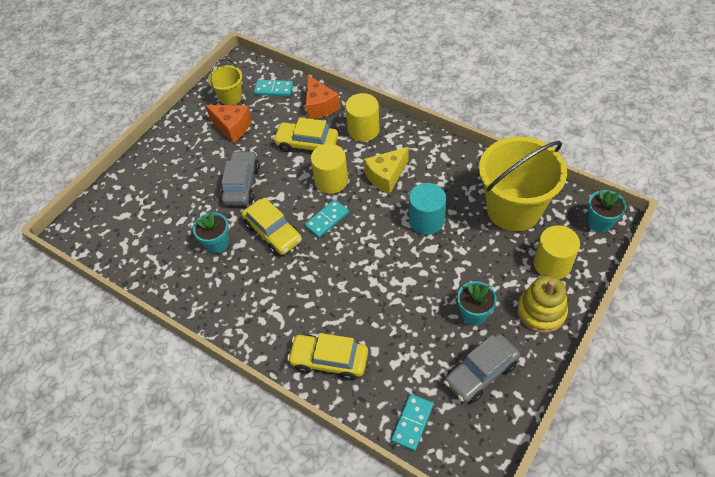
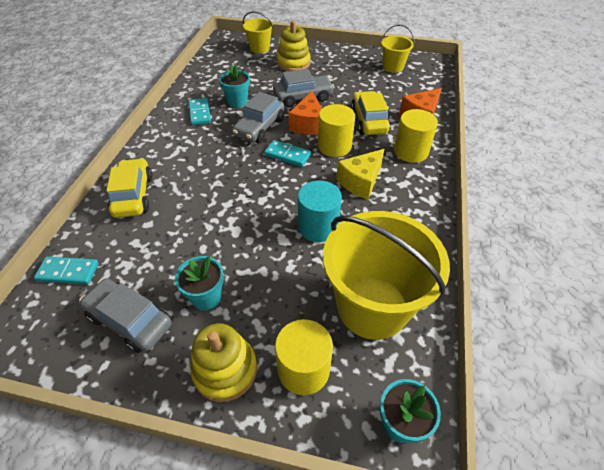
camera: 65 degrees right, 5 degrees down
orange cheese [205,105,252,143] -> orange cheese moved to [288,91,322,135]
yellow car [242,197,302,255] -> grey car [232,92,284,143]
turquoise domino [254,80,293,96] -> turquoise domino moved to [189,98,211,125]
yellow cheese [364,147,408,194] -> yellow cheese turned 75 degrees counterclockwise [337,149,384,199]
none -> yellow bucket [243,11,273,53]
none -> yellow stacking toy [277,21,311,71]

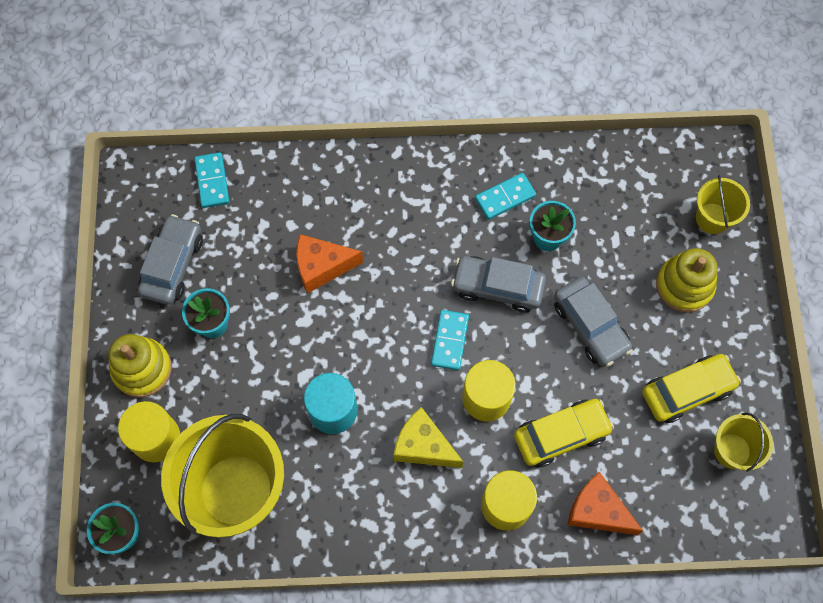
camera: 75 degrees right, 20 degrees up
yellow car [106,158,153,218] -> yellow car moved to [642,354,741,423]
orange cheese [288,91,322,135] -> orange cheese moved to [296,234,364,293]

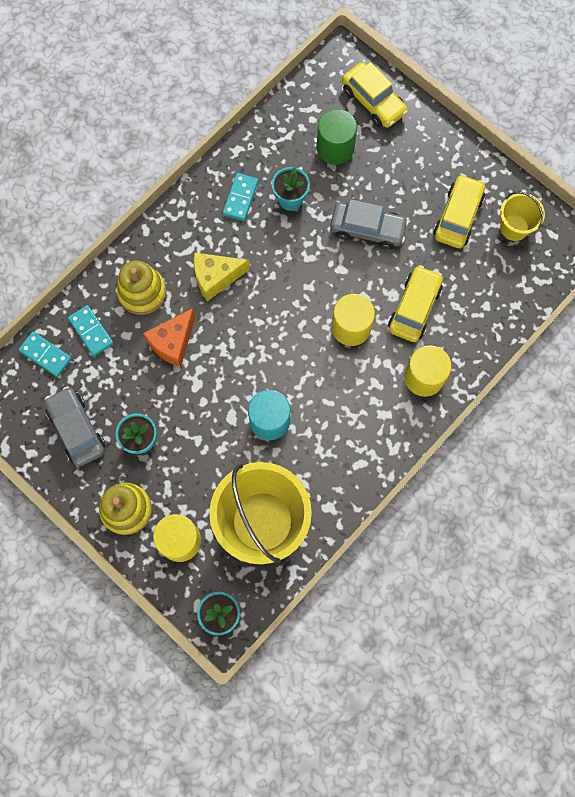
camera: 45 degrees left, 5 degrees up
yellow cheese [394,407,464,468] -> yellow cheese moved to [194,252,250,301]
turquoise domino [431,310,469,370] -> turquoise domino moved to [68,305,114,356]
grey car [451,256,546,313] -> none
orange cheese [567,472,643,535] -> none
yellow stacking toy [656,248,718,313] -> yellow stacking toy moved to [116,260,166,315]
yellow bucket [696,175,750,234] -> yellow car [342,62,408,128]
none -> green cylinder [317,109,357,165]

